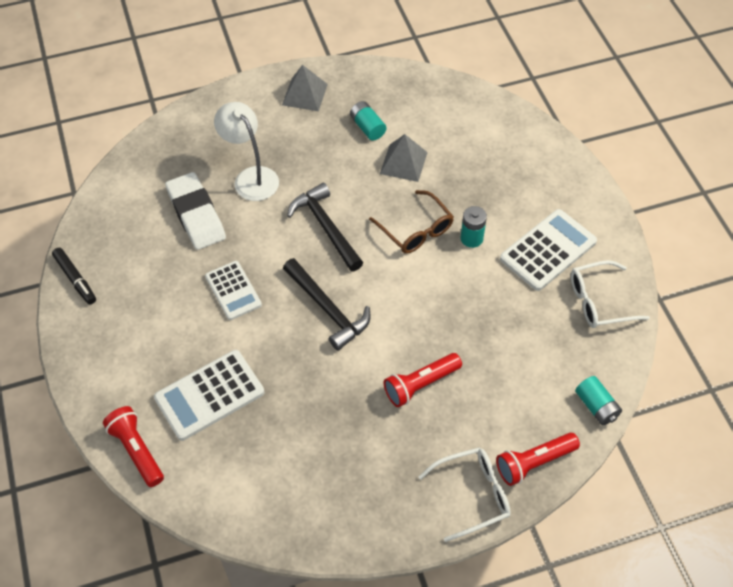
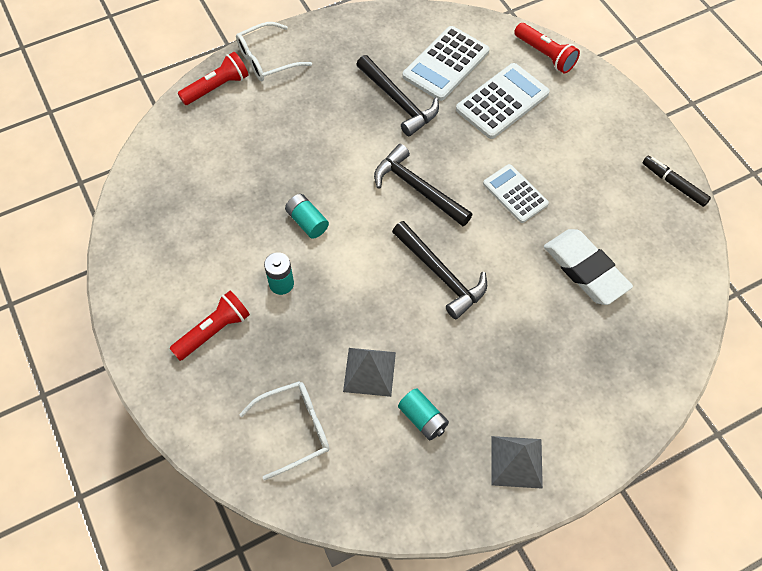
camera: 170 degrees right, 5 degrees up
white lamp [214,102,279,201] -> none
brown glasses [369,190,454,254] -> none
red flashlight [384,353,462,407] -> red flashlight moved to [170,291,250,361]
white calculator [500,209,597,291] -> white calculator moved to [402,26,490,101]
white glasses [571,260,650,328] -> white glasses moved to [239,381,329,480]
turquoise battery [575,376,622,425] -> turquoise battery moved to [285,194,329,239]
none -> black hammer [356,55,439,136]

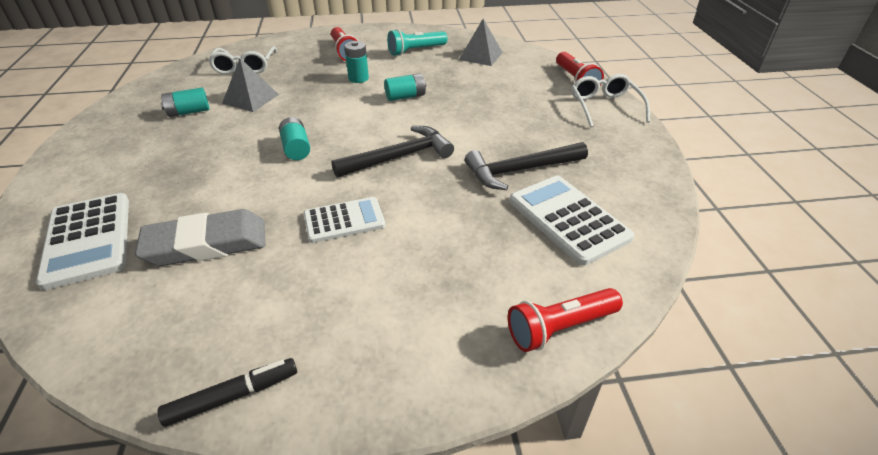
camera: 110 degrees right, 20 degrees down
black hammer [392,221,487,319] -> turquoise battery [279,117,310,160]
white calculator [456,63,550,139] -> white calculator moved to [36,193,129,290]
grey pyramid [491,436,543,489] -> grey pyramid moved to [459,19,503,66]
white eraser [544,229,633,305] -> grey eraser [135,209,265,266]
none -> turquoise flashlight [387,29,448,56]

